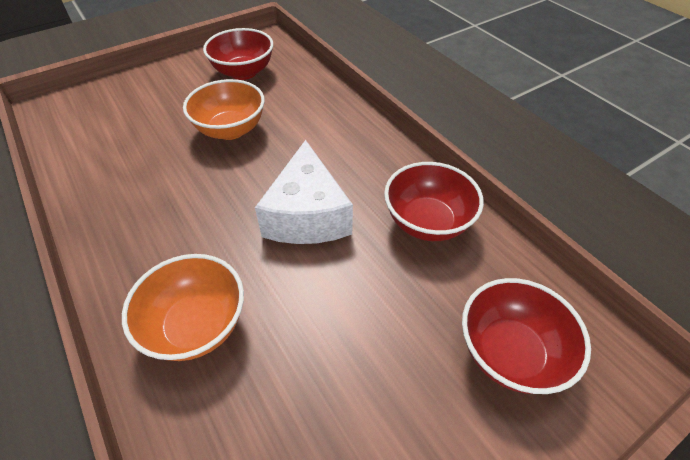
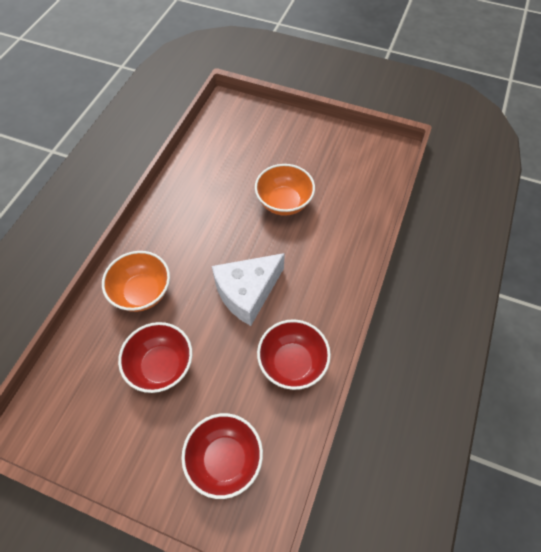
camera: 55 degrees right, 10 degrees up
red bowl [203,28,273,80] -> red bowl moved to [118,322,192,393]

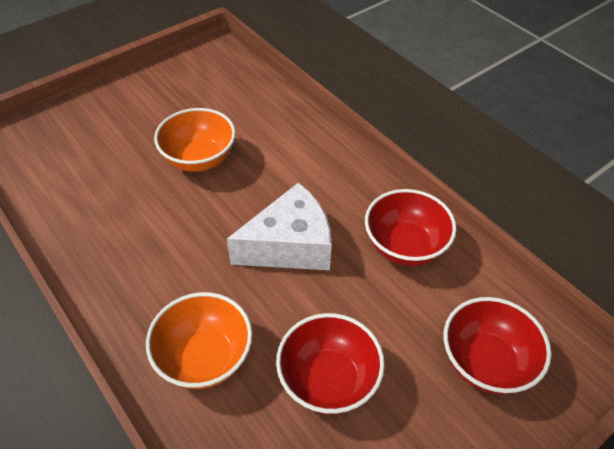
camera: 60 degrees left, 10 degrees down
white cheese [212,253,285,326] -> white cheese turned 105 degrees counterclockwise [227,183,331,270]

